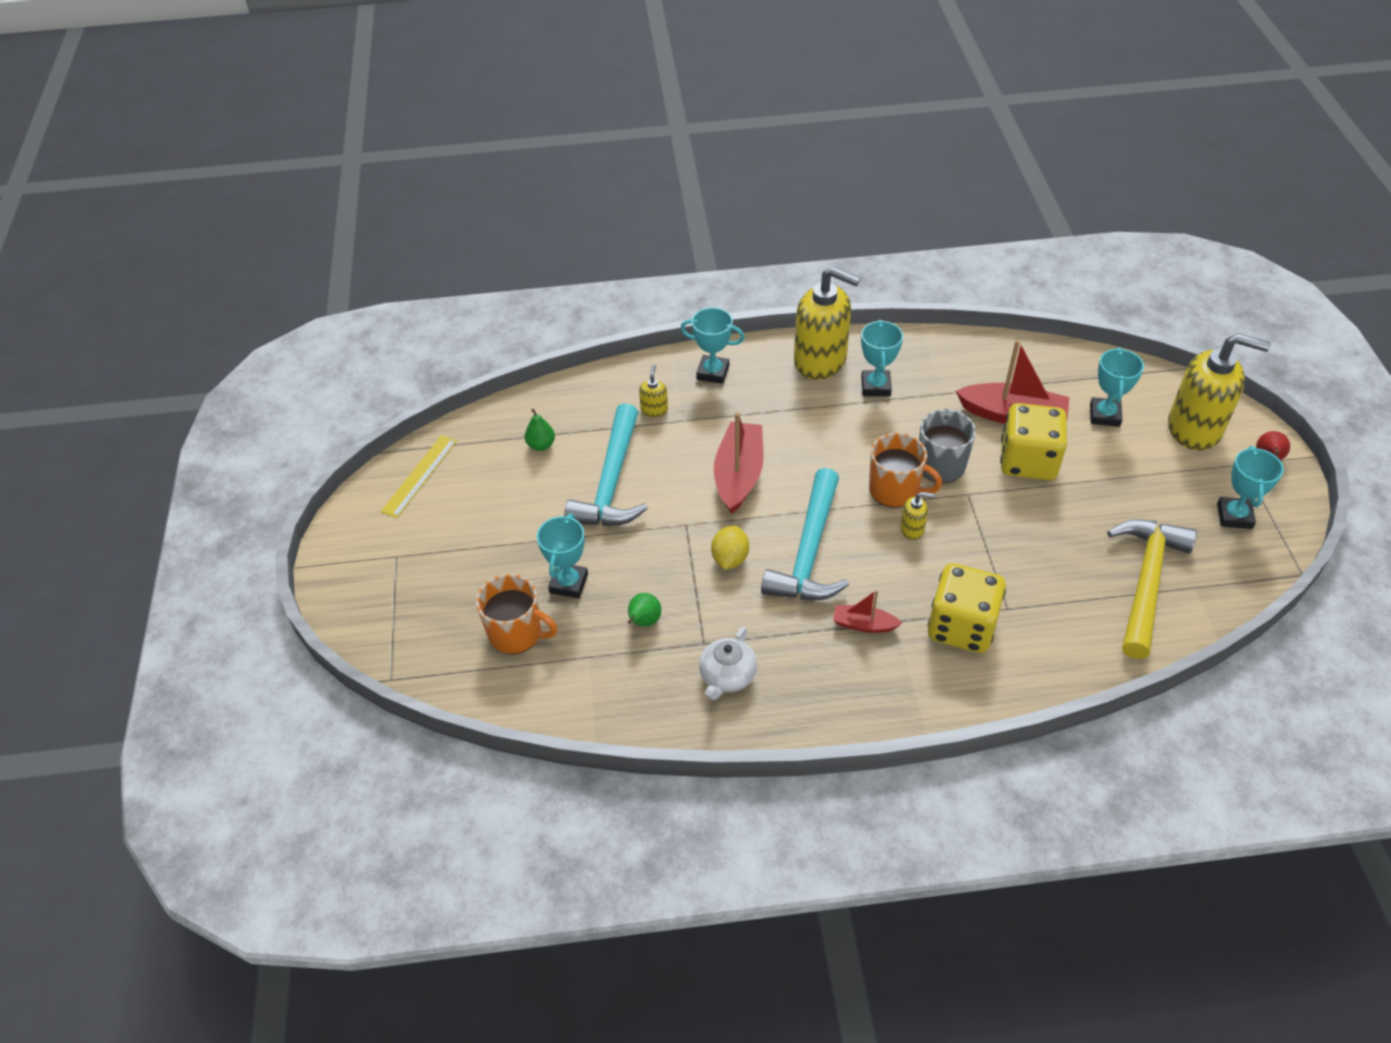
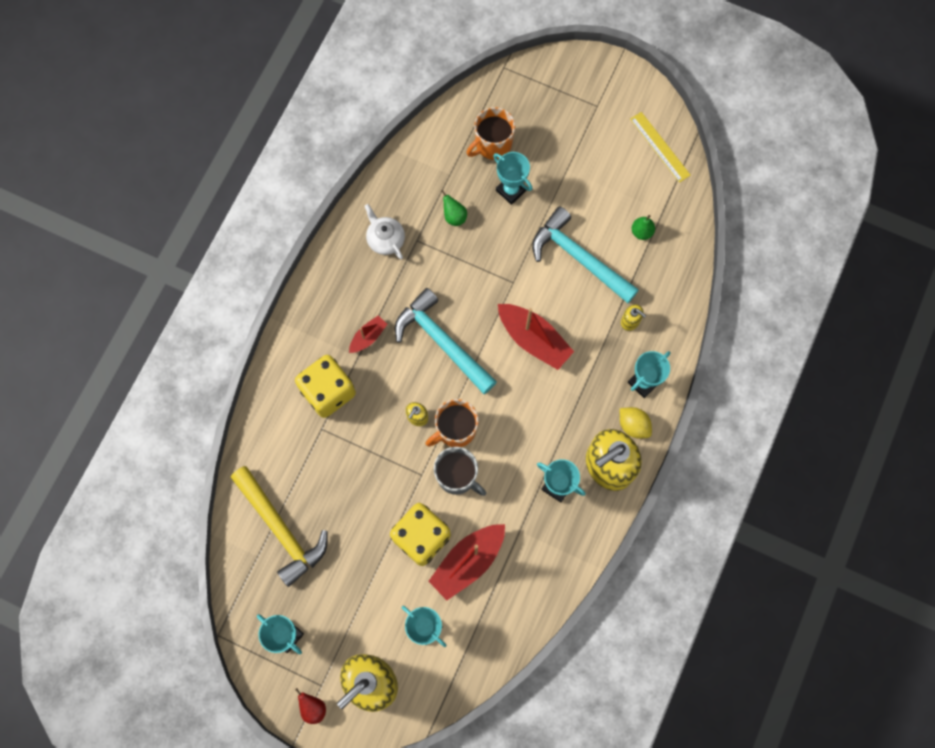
camera: 120 degrees right, 25 degrees up
yellow lemon [711,526,749,570] -> yellow lemon moved to [620,407,652,438]

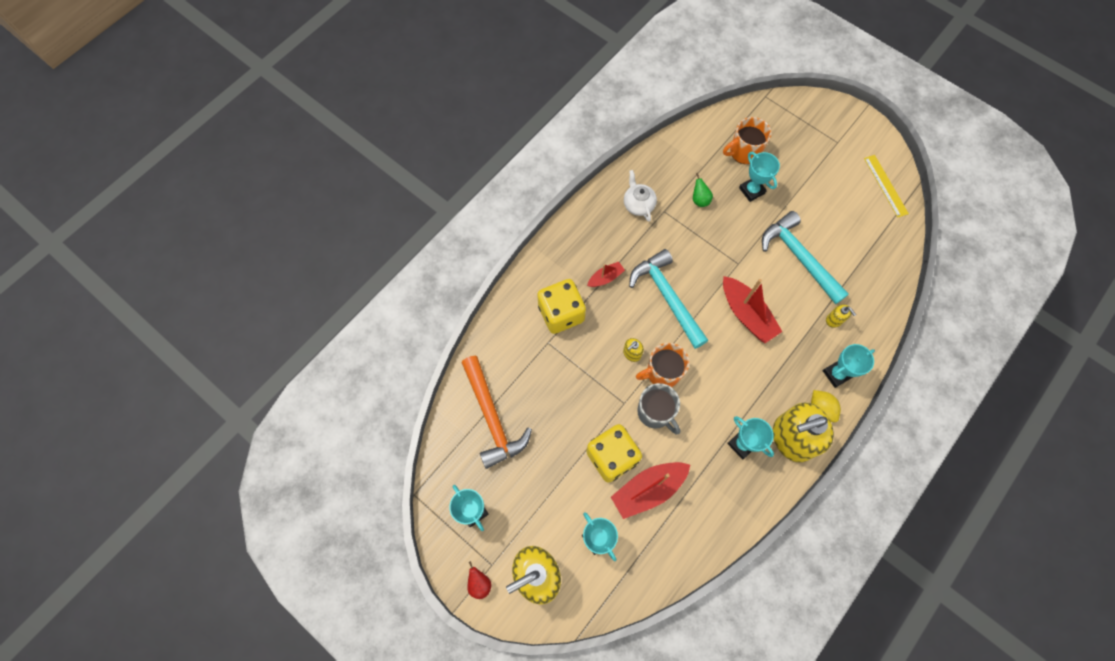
camera: 15 degrees right, 5 degrees down
yellow hammer [231,466,327,587] -> orange hammer [461,356,532,469]
green pear [632,215,655,240] -> none

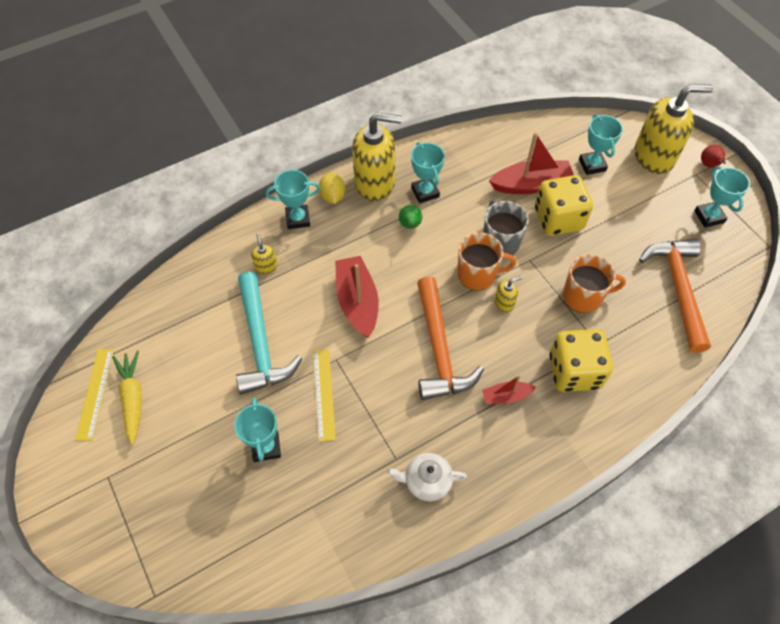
camera: 160 degrees left, 10 degrees down
white teapot [624,170,657,222] -> white teapot turned 90 degrees clockwise [387,453,467,501]
turquoise hammer [629,249,708,349] -> orange hammer [417,277,484,400]
green pear [693,173,713,207] -> green pear moved to [399,205,422,229]
orange mug [723,117,772,164] -> orange mug moved to [563,254,626,313]
none -> yellow carrot [112,351,142,445]
none -> yellow ruler [313,349,336,442]

